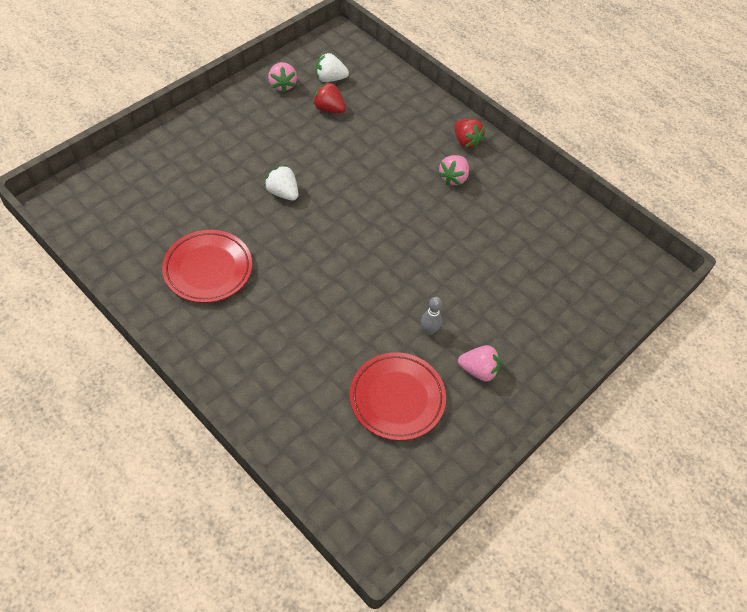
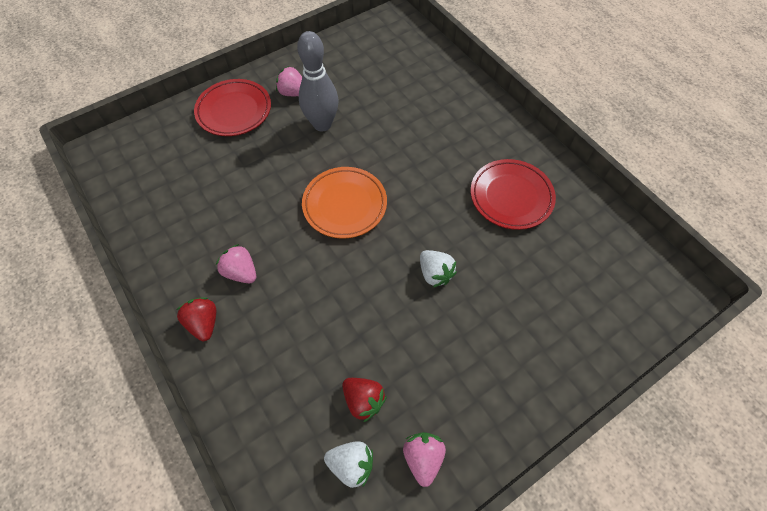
camera: 165 degrees left, 5 degrees up
red plate [350,352,446,441] -> red plate moved to [194,79,271,136]
grey bowling pin [421,297,442,335] -> grey bowling pin [297,31,338,131], size x2.15
pink strawberry [438,155,469,186] -> pink strawberry turned 90 degrees counterclockwise [216,244,256,283]
none -> orange plate [302,167,387,239]

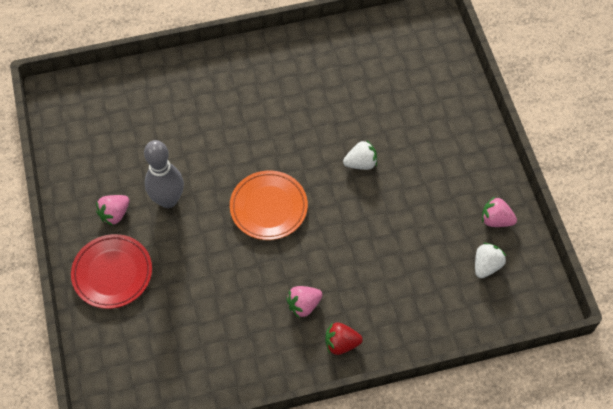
camera: 70 degrees left, 0 degrees up
red strawberry [342,378,387,422] -> none
red plate [471,159,556,230] -> none

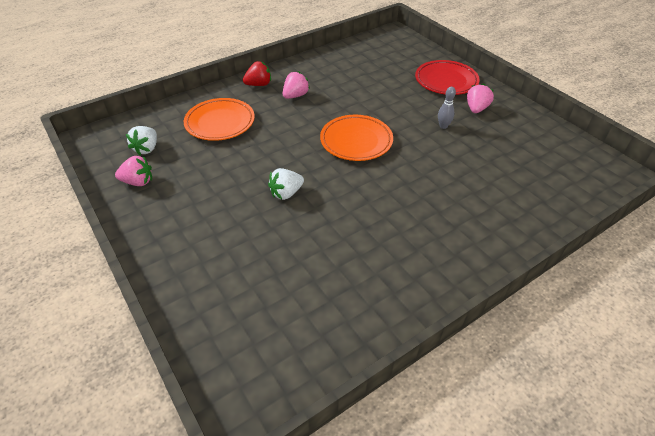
camera: 160 degrees right, 15 degrees down
grey bowling pin [144,140,184,208] -> grey bowling pin [438,87,456,129], size x0.47
none -> orange plate [184,98,255,141]

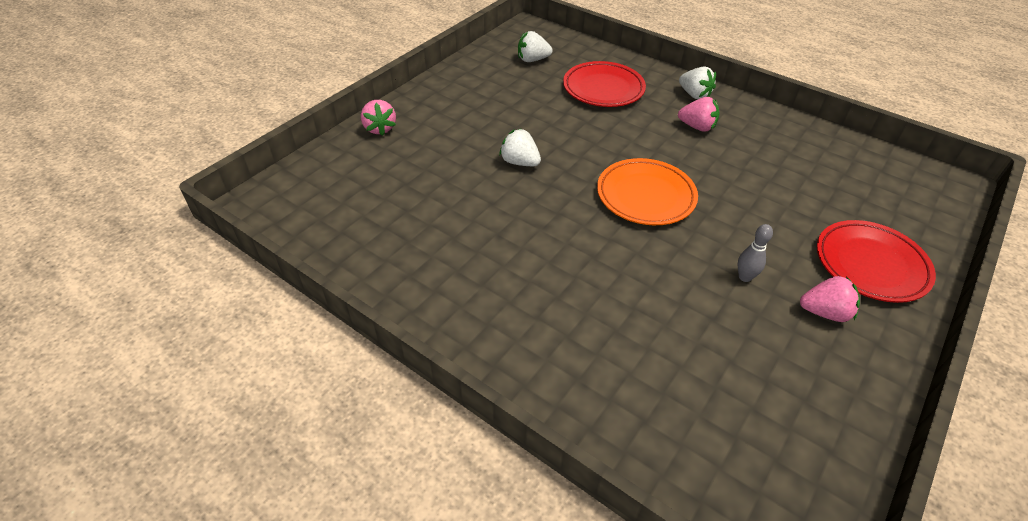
camera: 70 degrees right, 0 degrees up
pink strawberry [115,156,152,186] -> pink strawberry moved to [361,100,396,136]
orange plate [184,98,255,141] -> red plate [563,61,646,107]
red strawberry [243,61,271,86] -> white strawberry [679,66,716,99]

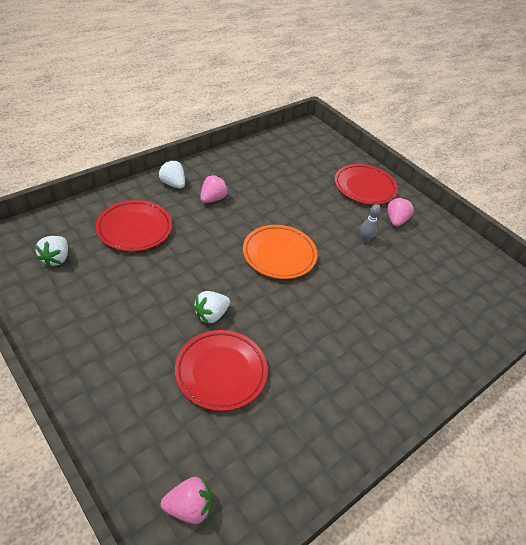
camera: 80 degrees left, 0 degrees up
pink strawberry [361,100,396,136] -> pink strawberry moved to [161,476,212,524]
white strawberry [679,66,716,99] -> white strawberry turned 105 degrees counterclockwise [158,160,185,189]
none -> red plate [175,330,268,411]

